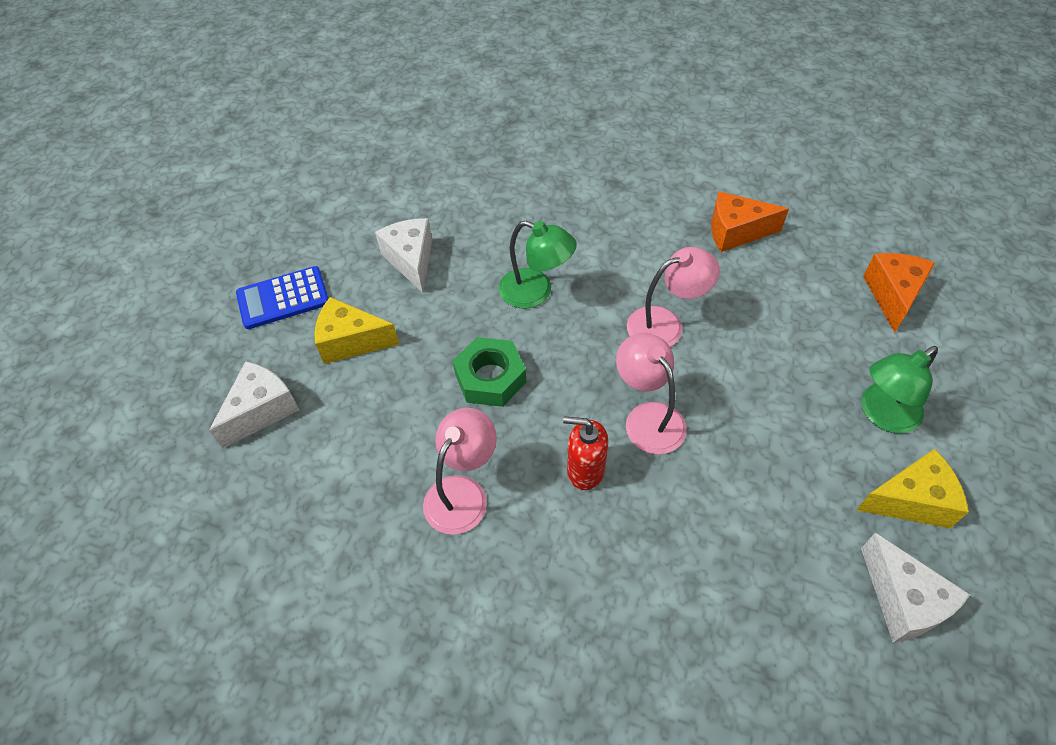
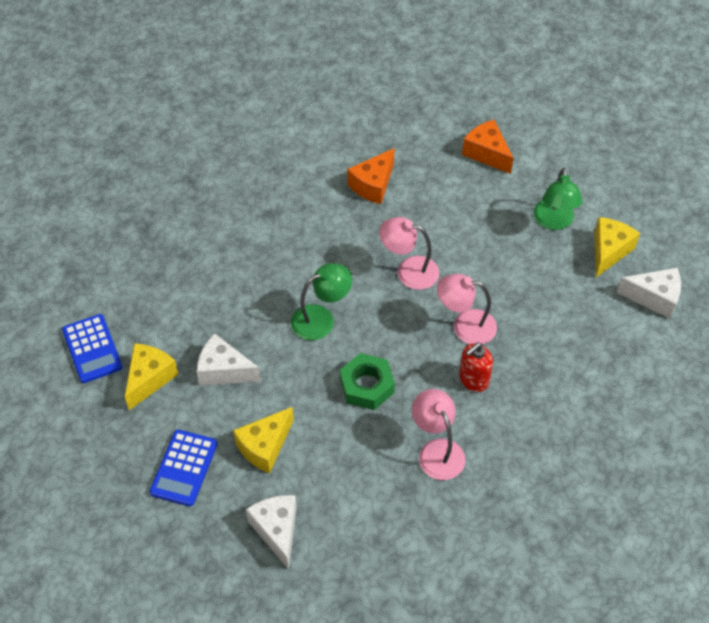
camera: 55 degrees left, 0 degrees up
pink lamp [627,247,720,346] -> pink lamp turned 90 degrees counterclockwise [379,217,439,290]
none -> blue calculator [62,314,123,383]
none -> yellow cheese [125,343,179,410]

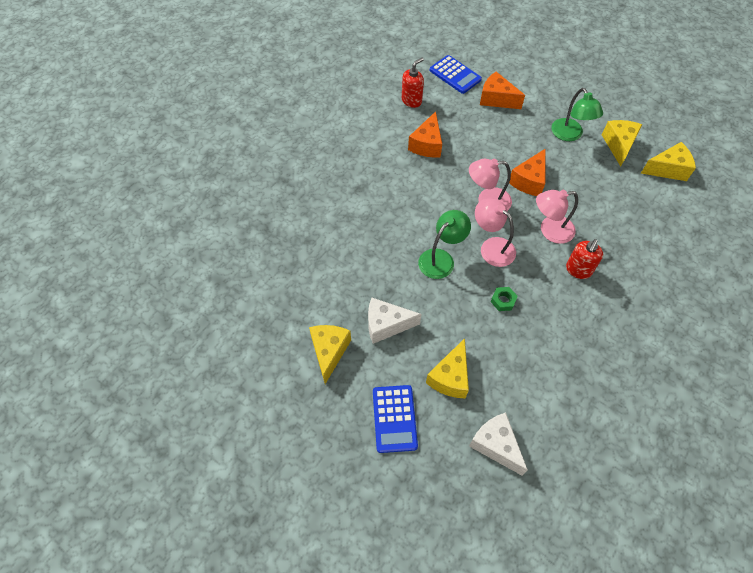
camera: 20 degrees left, 5 degrees up
blue calculator [62,314,123,383] -> blue calculator moved to [430,55,482,94]
green nut [340,353,395,410] -> green nut [491,287,518,311], size x0.55
pink lamp [412,389,465,480] -> pink lamp moved to [475,198,516,267]
white cheese [617,268,681,319] -> yellow cheese [641,142,696,181]
none -> red soap dispenser [402,58,424,108]
none -> orange cheese [509,148,546,196]

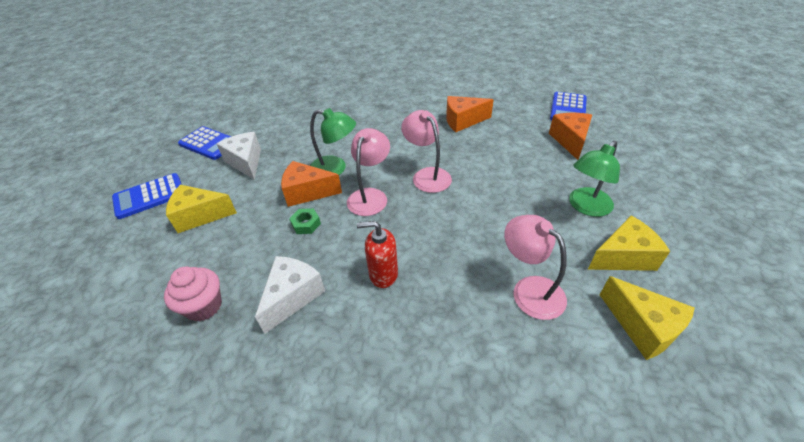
camera: 65 degrees right, 15 degrees down
yellow cheese [309,325,351,384] -> blue calculator [178,126,231,160]
red soap dispenser [402,58,424,108] -> none
white cheese [469,412,528,475] -> white cheese moved to [255,256,325,334]
orange cheese [509,148,546,196] -> orange cheese moved to [281,161,342,207]
pink lamp [536,190,578,244] -> pink lamp moved to [504,215,567,320]
none -> pink cupcake [164,266,222,322]

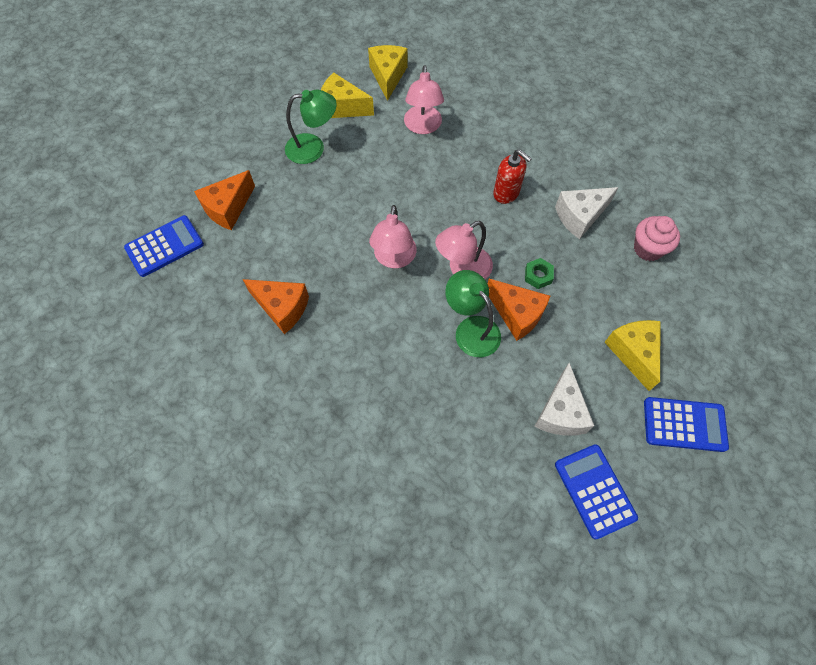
camera: 145 degrees left, 20 degrees up
yellow cheese [166,185,237,233] -> yellow cheese turned 135 degrees counterclockwise [604,320,660,391]

